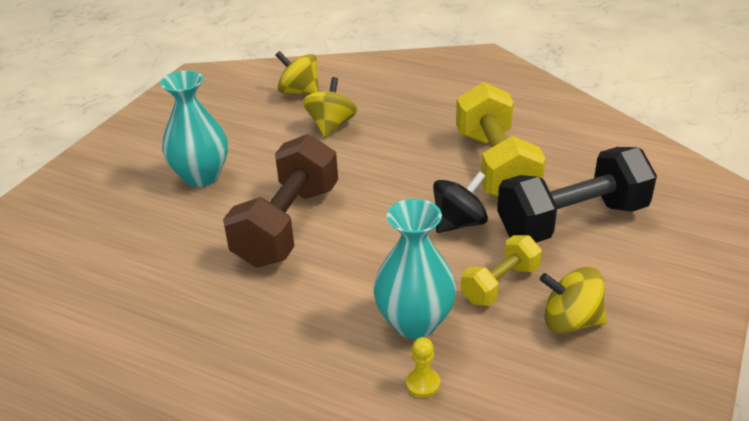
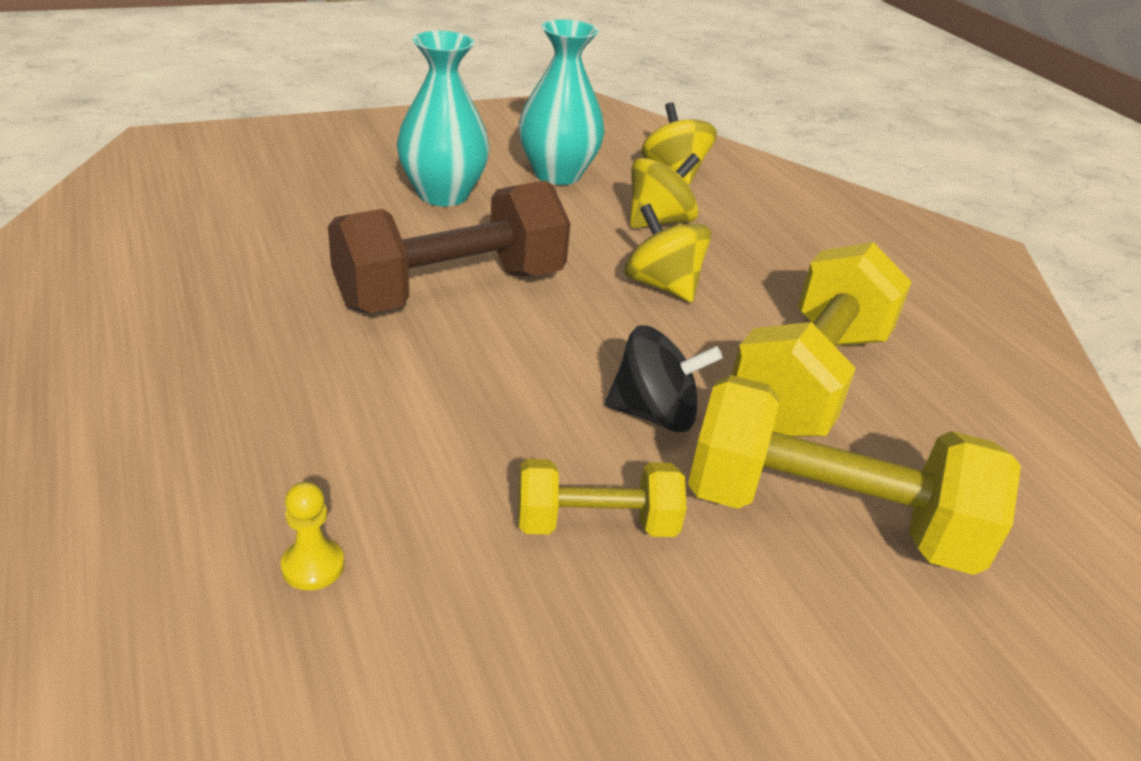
camera: 35 degrees right, 0 degrees up
turquoise vase [373,199,456,339] -> turquoise vase moved to [519,19,605,185]
black dumbbell [497,147,657,243] -> yellow dumbbell [688,375,1021,575]
yellow spinning top [540,267,607,333] -> yellow spinning top moved to [624,204,711,302]

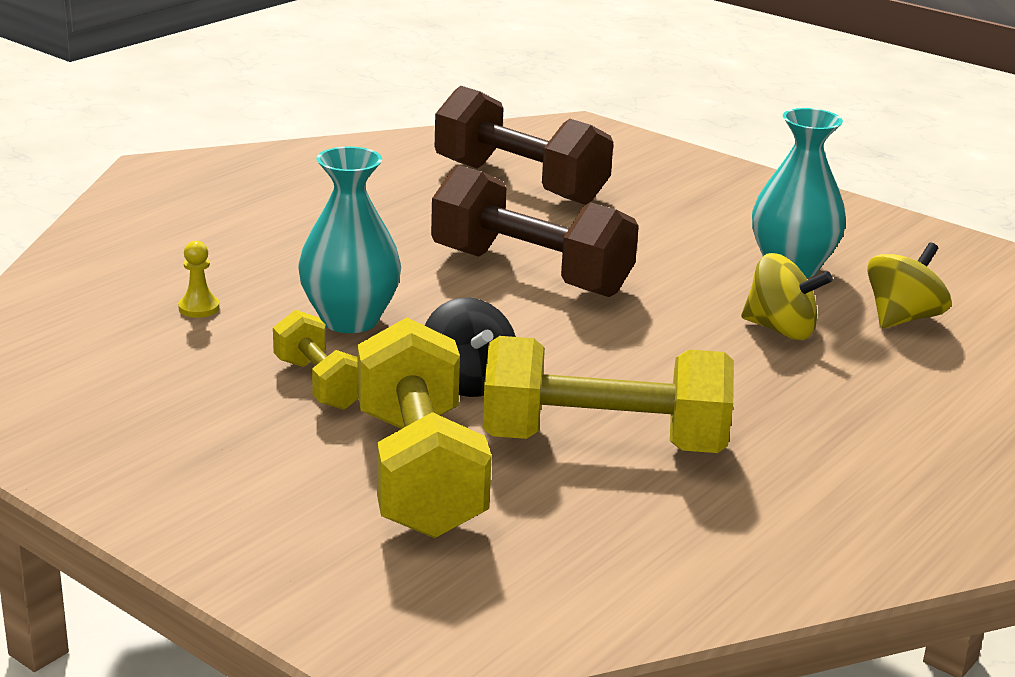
camera: 65 degrees right, 10 degrees down
turquoise vase [397,30,490,206] -> turquoise vase moved to [298,147,401,333]
yellow spinning top [624,204,711,302] -> none
none -> brown dumbbell [435,86,613,205]

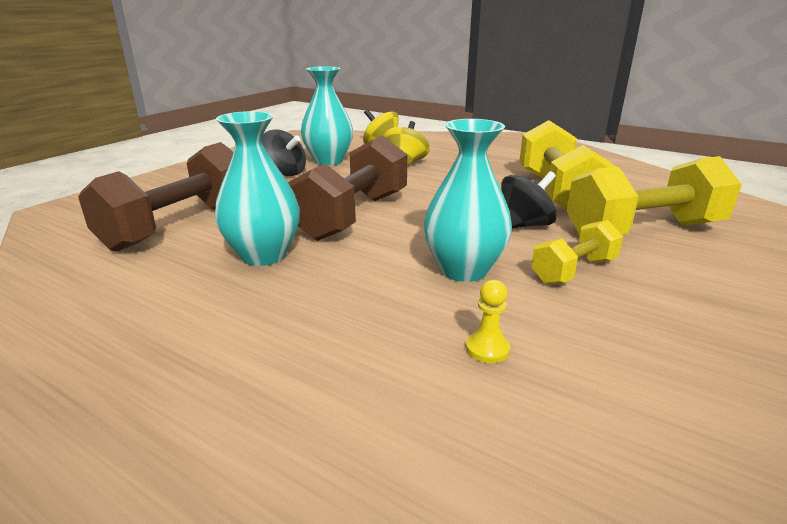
camera: 95 degrees left, 0 degrees up
none -> turquoise vase [215,111,300,266]
none -> black spinning top [262,129,306,176]

